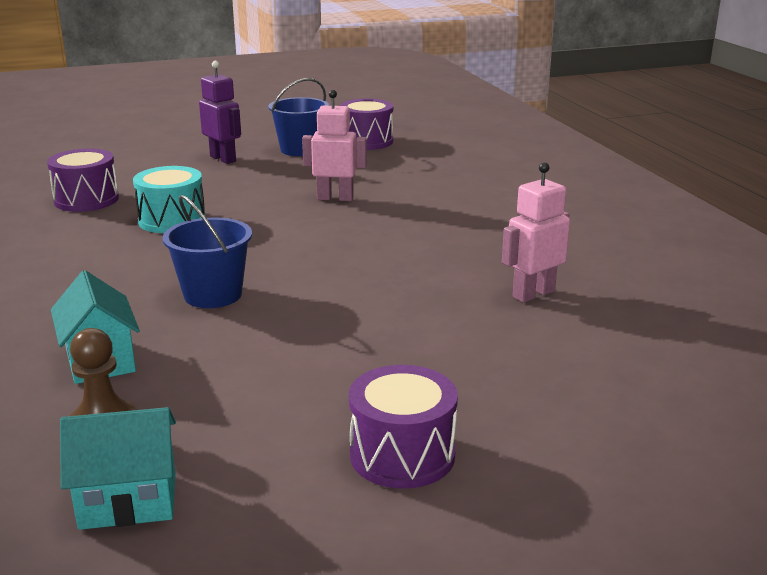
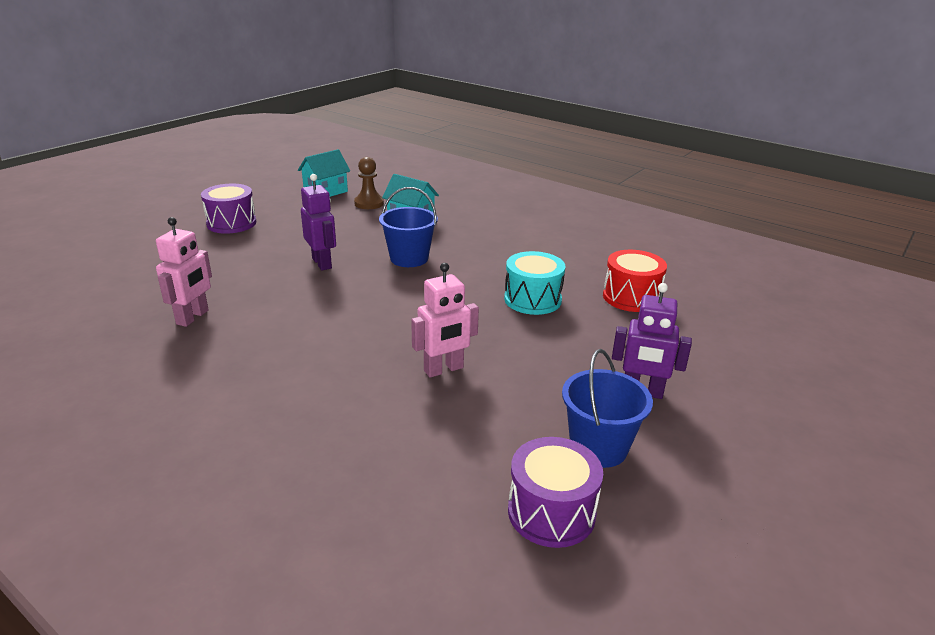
camera: 145 degrees right, 5 degrees up
purple drum [47,148,119,212] -> red drum [603,250,667,312]
none -> purple robot [301,174,336,270]

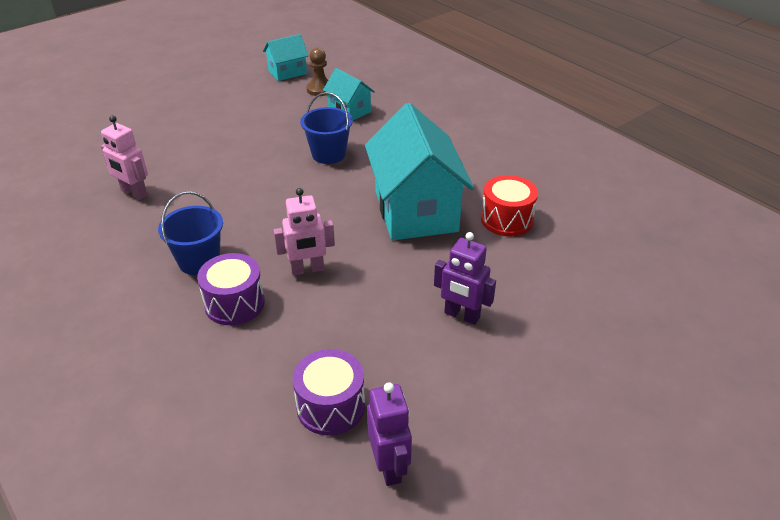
camera: 15 degrees right, 10 degrees up
pink robot [156,217,212,327] -> pink robot turned 90 degrees clockwise [101,116,148,200]
purple drum [201,184,256,234] -> purple drum moved to [197,253,265,325]
purple robot [301,174,336,270] -> purple robot moved to [367,382,412,486]
turquoise drum [504,251,566,315] -> turquoise house [365,103,474,240]
blue bucket [562,349,653,468] -> blue bucket moved to [158,191,223,275]

